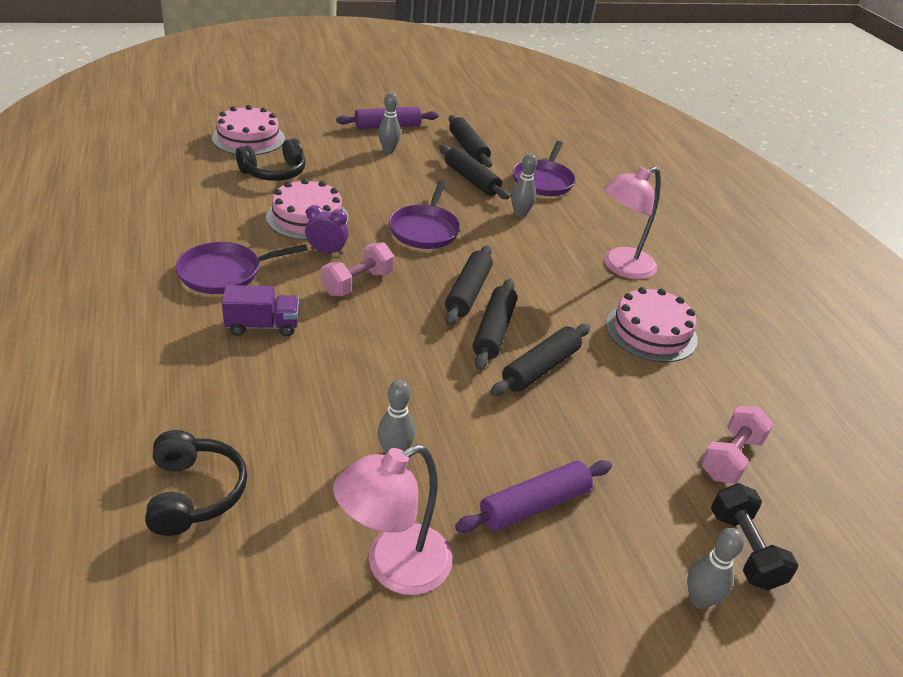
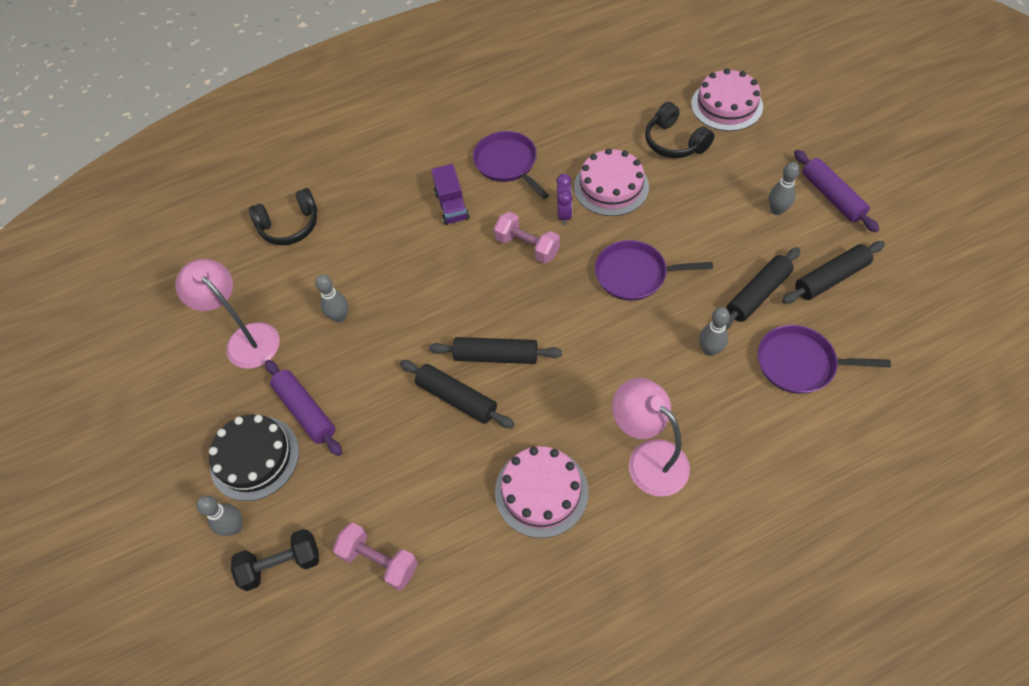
camera: 90 degrees right, 20 degrees up
black rolling pin [445,245,493,325] -> none
none -> black cake [209,415,299,501]

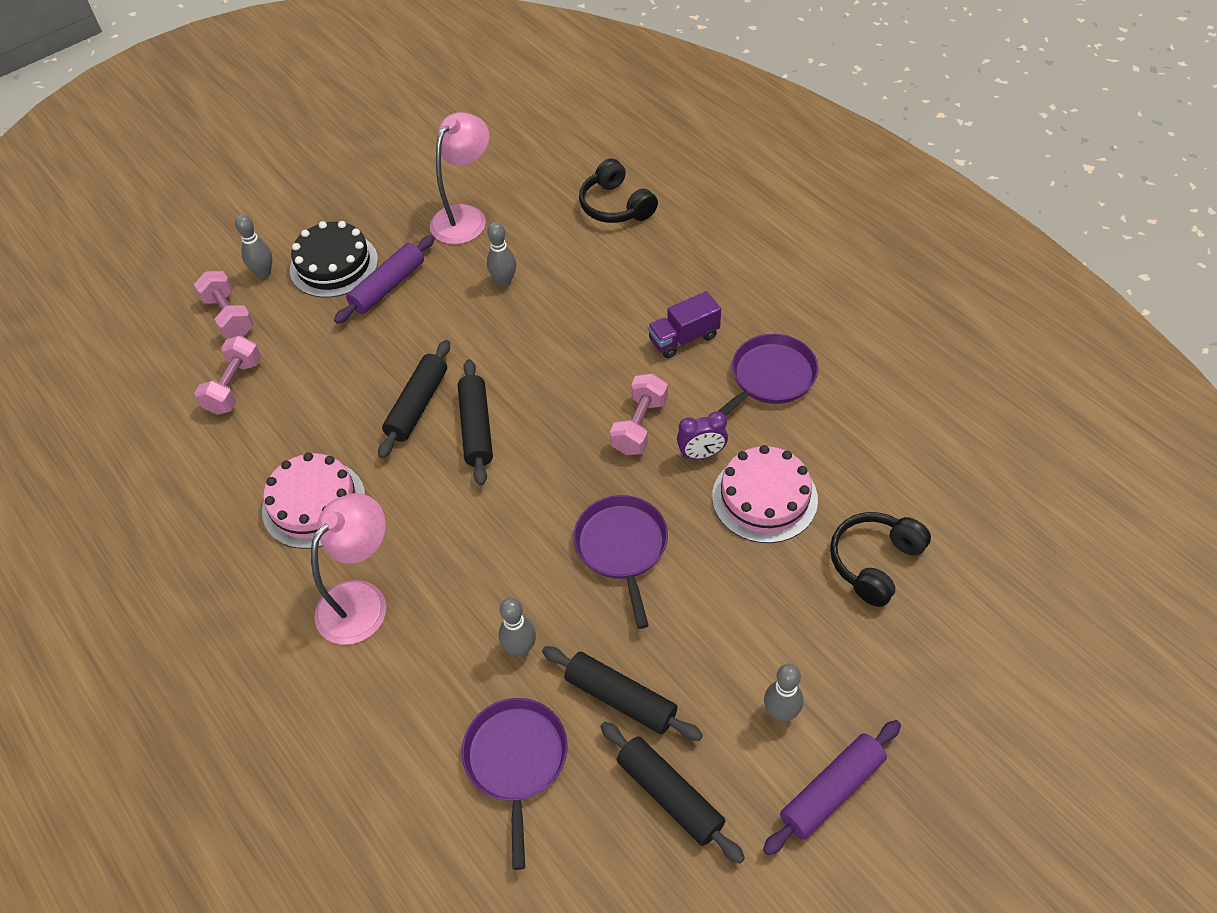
camera: 75 degrees right, 5 degrees down
black dumbbell [231,529,319,591] -> pink dumbbell [194,271,254,338]
pink cake [691,68,763,131] -> none

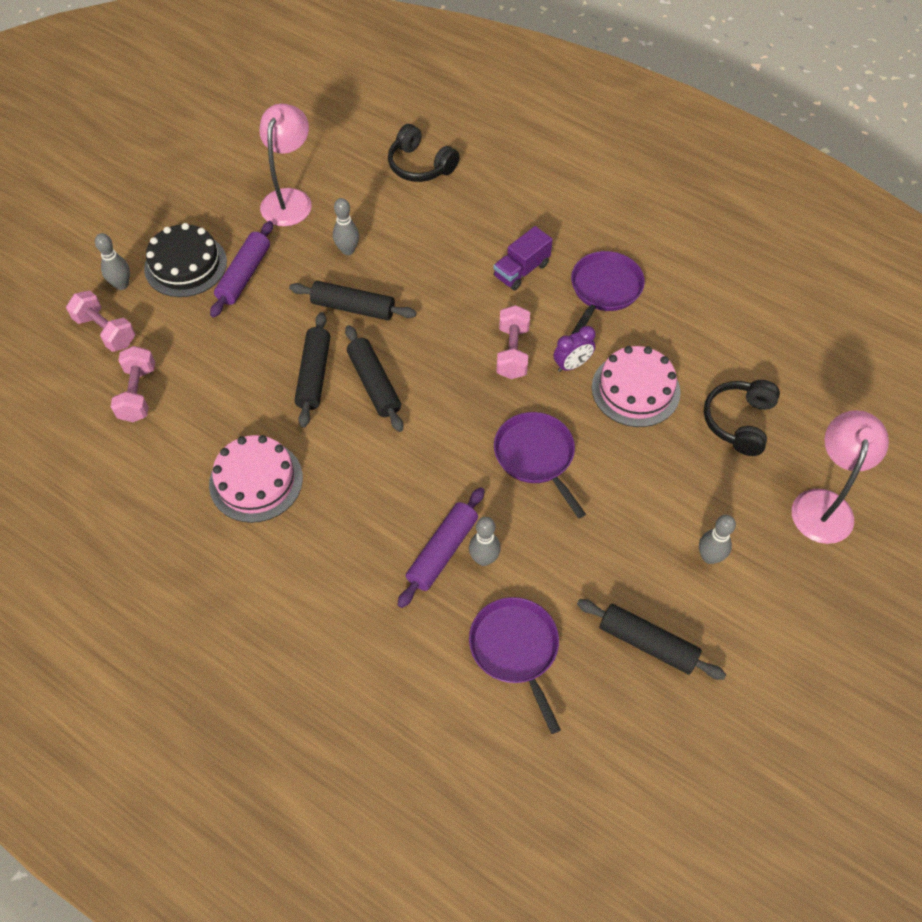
camera: 20 degrees left, 5 degrees up
pink lamp [311,493,386,645] -> pink lamp moved to [792,410,889,544]
black rolling pin [542,646,703,741] -> black rolling pin moved to [289,281,416,320]
purple rolling pin [763,720,901,855] -> purple rolling pin moved to [398,487,485,608]

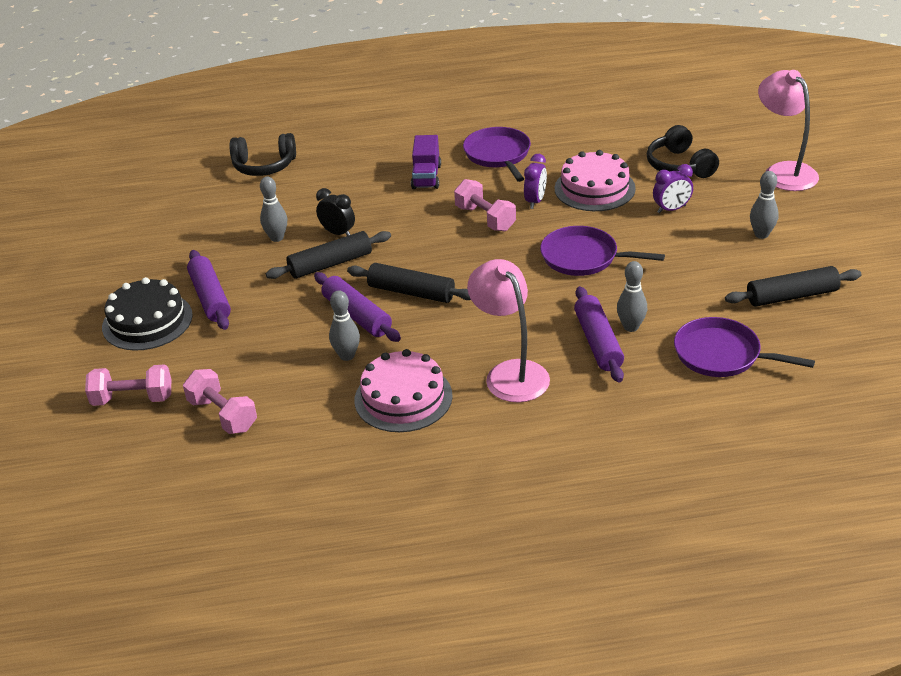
camera: 40 degrees left, 20 degrees down
grey bowling pin [95,233,130,290] -> grey bowling pin moved to [329,290,360,361]
pink lamp [259,103,312,226] -> pink lamp moved to [467,259,550,403]
black rolling pin [295,312,330,428] -> purple rolling pin [314,272,401,342]
none -> black clock [316,188,355,236]
none -> purple clock [653,164,693,213]

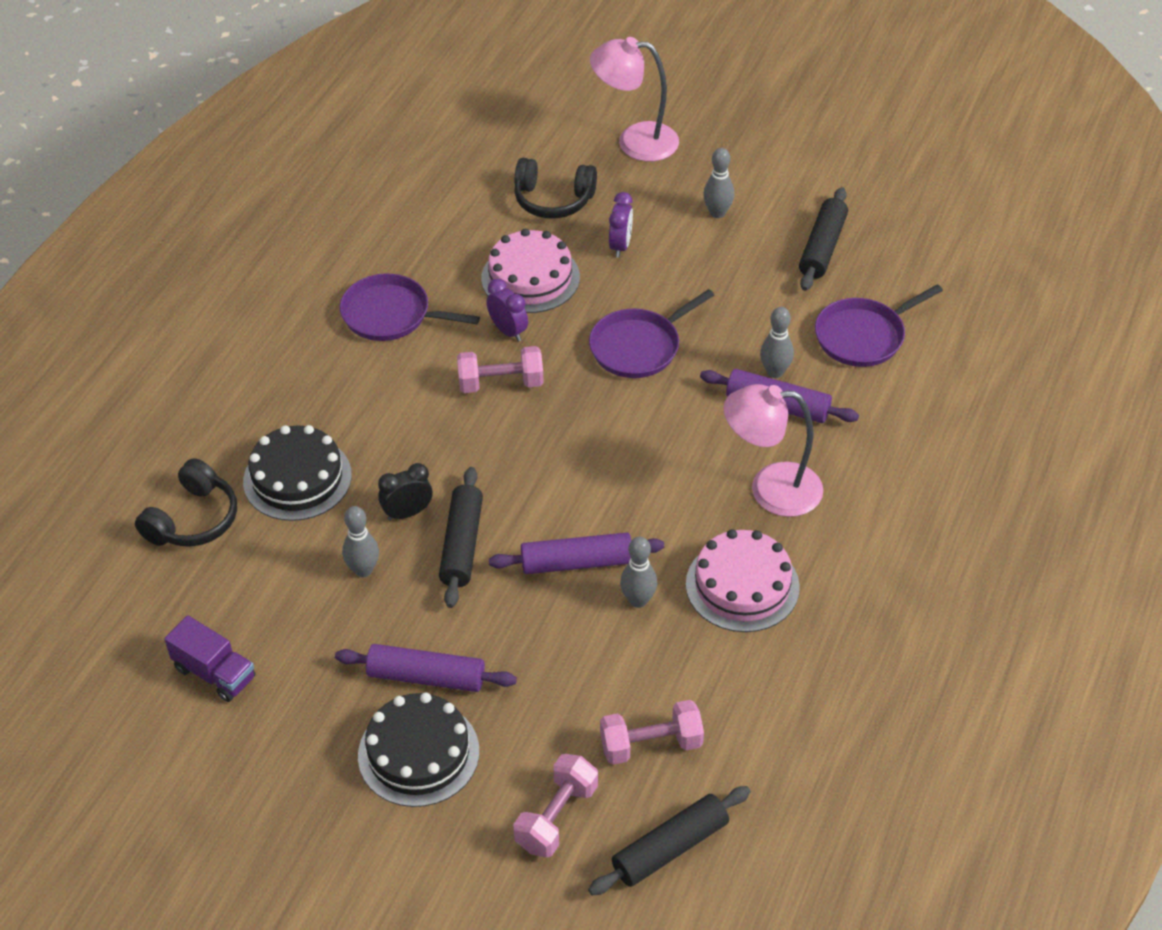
camera: 60 degrees left, 10 degrees up
black rolling pin [347,263,471,303] -> black rolling pin moved to [588,786,751,896]
purple truck [411,135,441,189] -> purple truck moved to [164,616,255,702]
none -> black cake [243,425,352,521]

